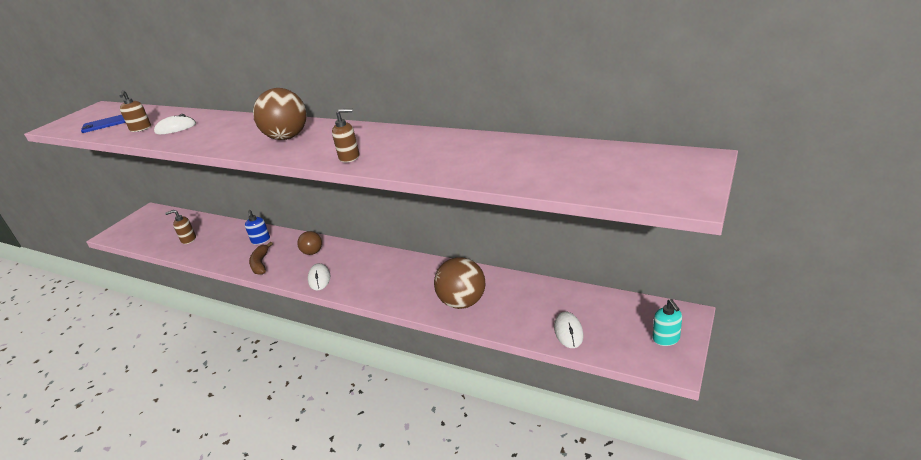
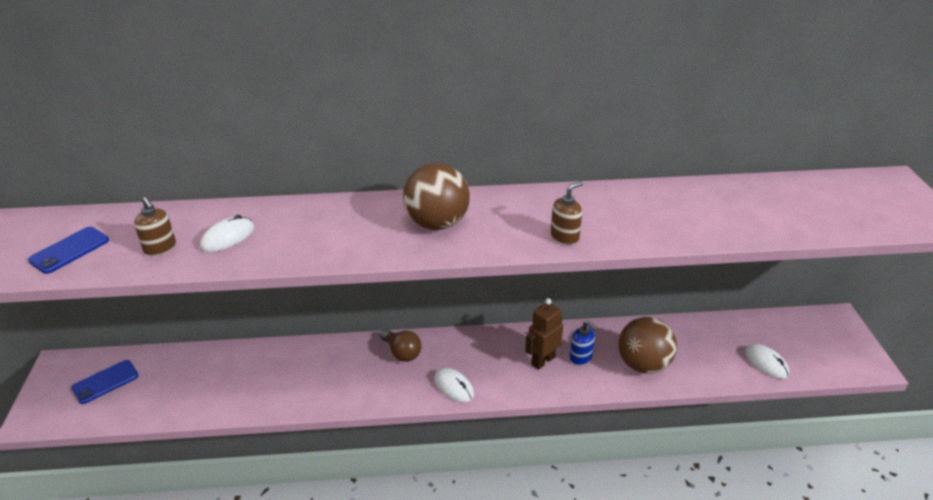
camera: 35 degrees left, 5 degrees up
brown soap dispenser [165,210,196,244] -> none
blue soap dispenser [245,210,270,245] -> blue soap dispenser moved to [570,321,598,365]
brown banana [249,242,273,275] -> none
turquoise soap dispenser [652,299,682,346] -> none
none -> blue phone [72,360,139,404]
none -> brown robot [525,298,563,370]

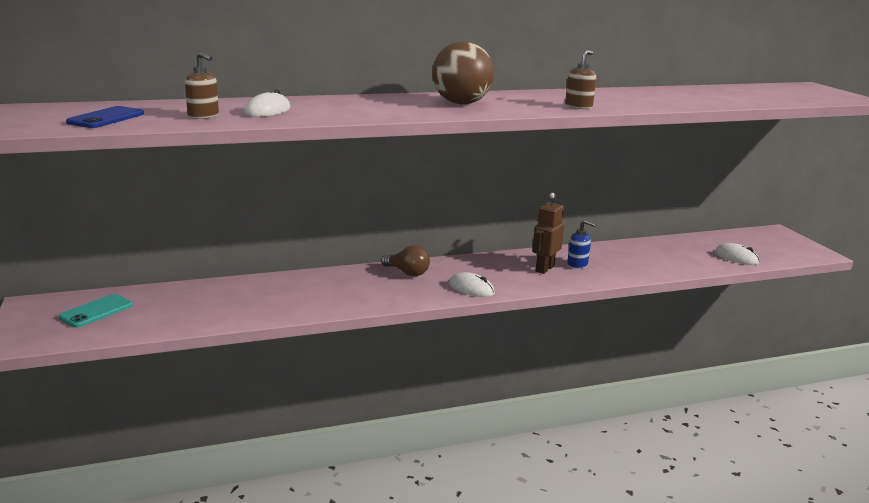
camera: 15 degrees left, 15 degrees down
blue phone [72,360,139,404] -> turquoise phone [59,294,133,327]
brown ball [619,317,677,374] -> none

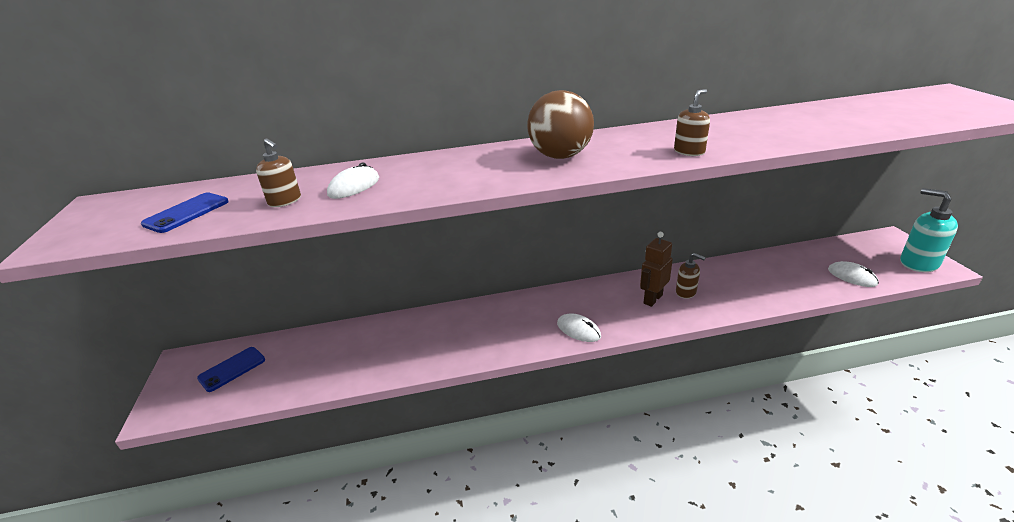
camera: 10 degrees right, 10 degrees up
turquoise phone [59,294,133,327] -> blue phone [197,347,265,392]
brown light bulb [381,245,430,276] -> none
blue soap dispenser [567,220,596,269] -> brown soap dispenser [676,253,706,299]
none -> turquoise soap dispenser [900,188,958,272]

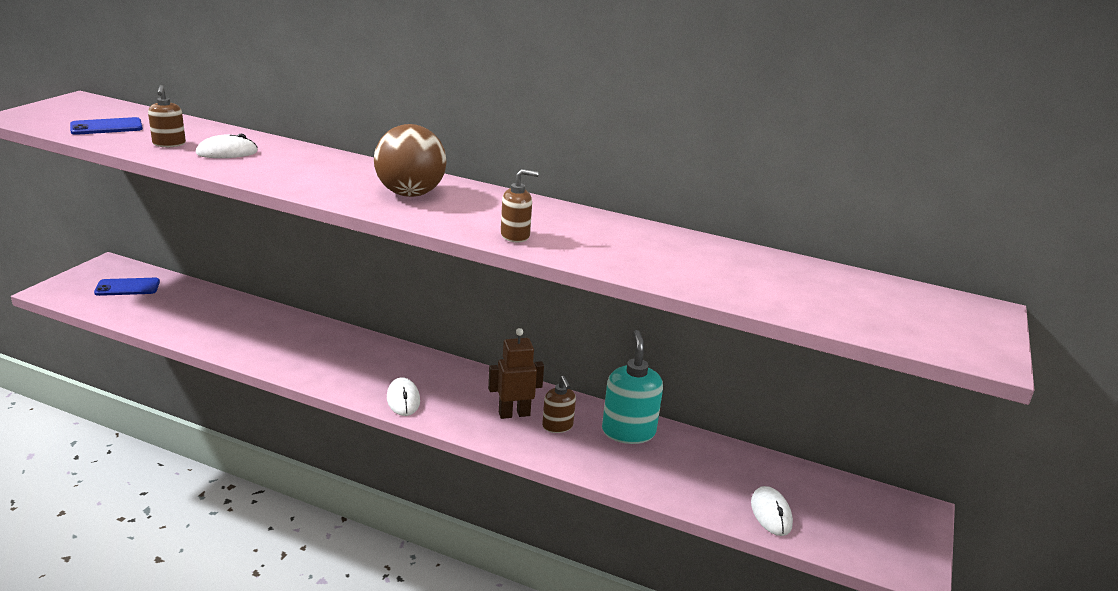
camera: 30 degrees right, 5 degrees down
turquoise soap dispenser [900,188,958,272] -> turquoise soap dispenser moved to [602,330,663,444]

